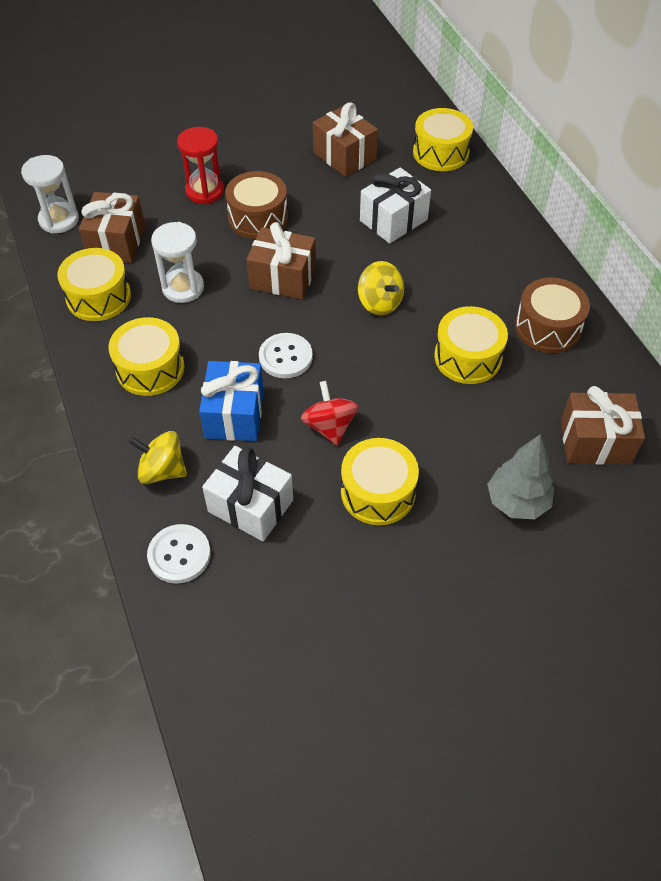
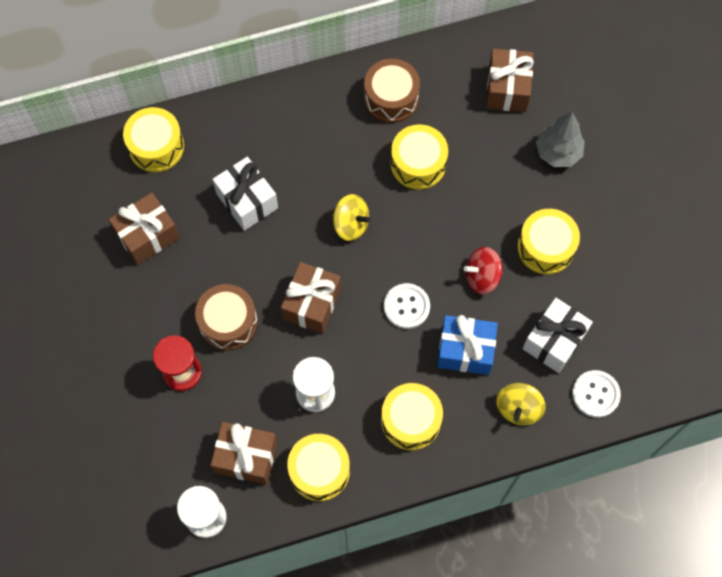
camera: 85 degrees left, 15 degrees up
yellow spinning top [358,261,404,315] -> yellow spinning top turned 60 degrees clockwise [333,194,371,241]

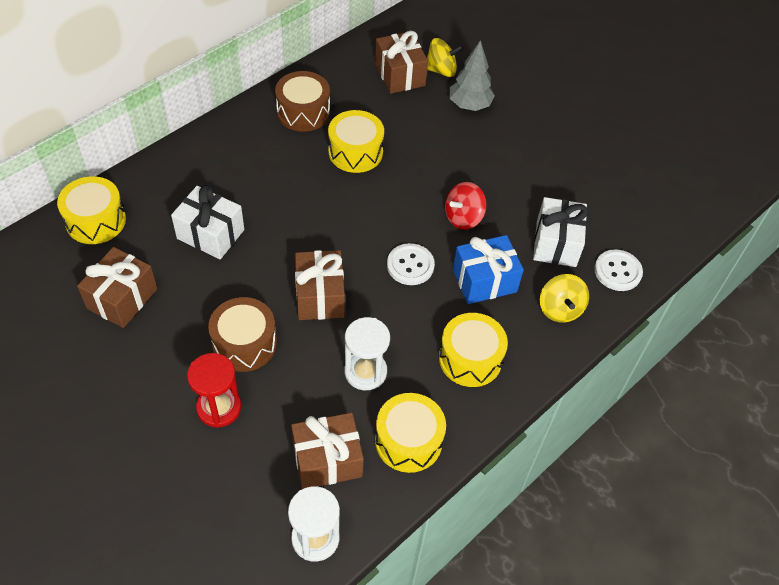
camera: 30 degrees left, 15 degrees down
yellow spinning top [333,194,371,241] -> yellow spinning top moved to [427,38,464,77]
yellow drum [517,209,580,274] -> none

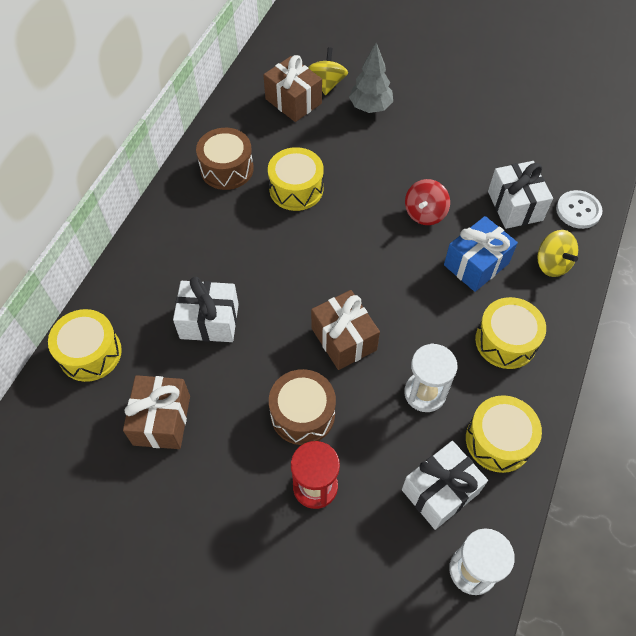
camera: 20 degrees left, 5 degrees up
brown gift [291,412,364,489] -> white gift [402,441,488,530]
white button [387,243,435,285] -> none
yellow spinning top [427,38,464,77] -> yellow spinning top turned 60 degrees counterclockwise [308,47,348,95]

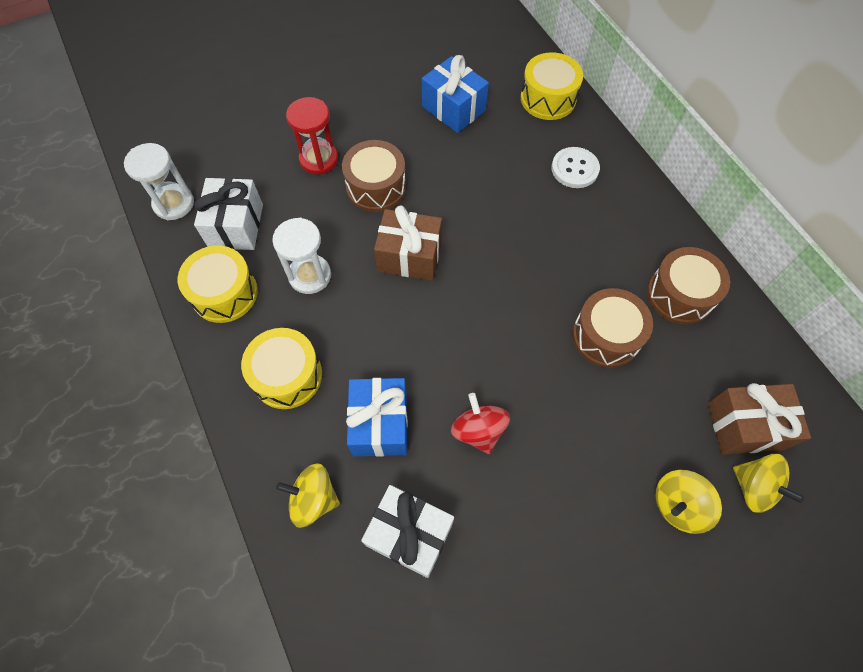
camera: 130 degrees right, 5 degrees up
brown gift [123,375,190,449] -> blue gift [422,55,489,133]
white gift [173,277,239,342] -> none
yellow drum [268,147,324,211] -> brown drum [572,288,653,368]
grey tree [349,43,393,113] -> yellow spinning top [655,470,722,534]
white button [556,190,603,229] -> white button moved to [551,147,600,188]

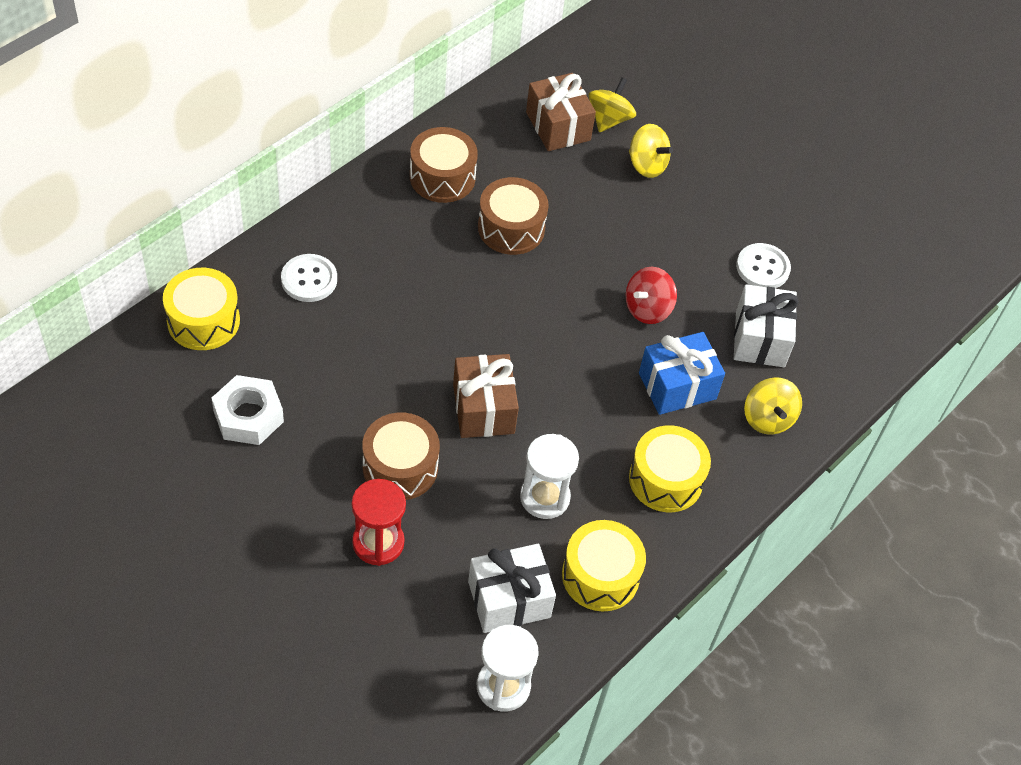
camera: 115 degrees left, 10 degrees down
blue gift [422,55,489,133] -> white nut [212,375,284,445]
none -> white button [736,243,791,288]

